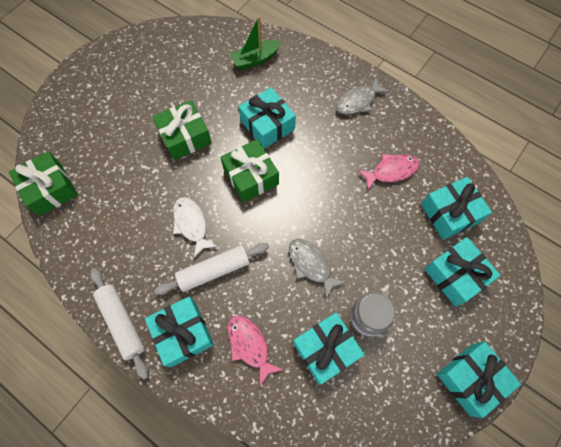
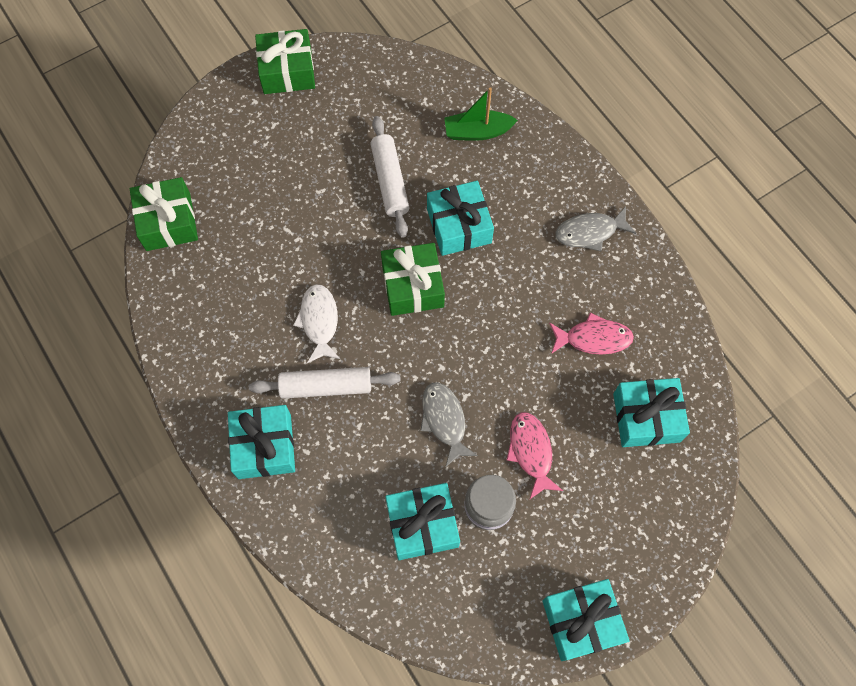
camera: 20 degrees right, 0 degrees up
white rolling pin [90,268,149,379] -> white rolling pin moved to [370,116,410,238]
green gift [153,100,212,160] -> green gift moved to [255,29,315,94]
pink fish [228,315,283,386] -> pink fish moved to [507,412,563,499]
turquoise gift [424,237,501,307] -> none

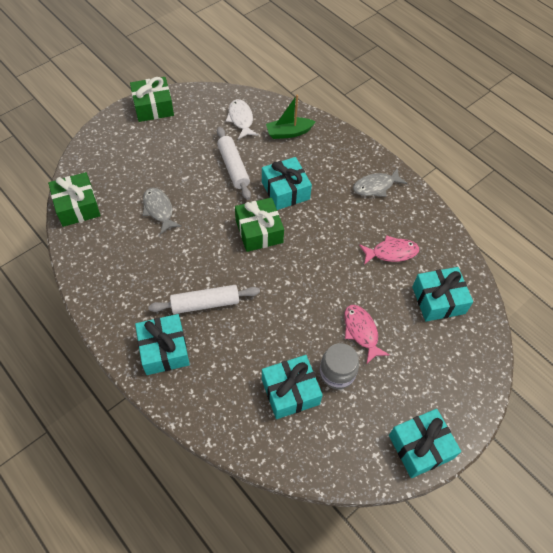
camera: 10 degrees left, 10 degrees down
white fish [293,284,340,363] -> white fish moved to [226,99,258,139]
grey fish [420,382,478,467] -> grey fish moved to [142,187,182,235]

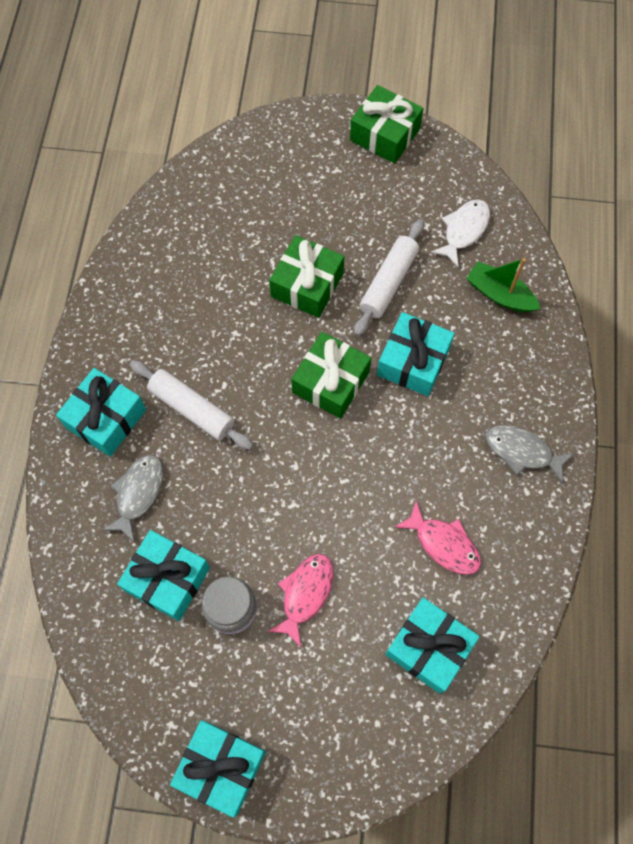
camera: 50 degrees right, 10 degrees up
green gift [48,172,101,227] -> green gift moved to [269,235,344,318]
grey fish [142,187,182,235] -> grey fish moved to [102,455,164,543]

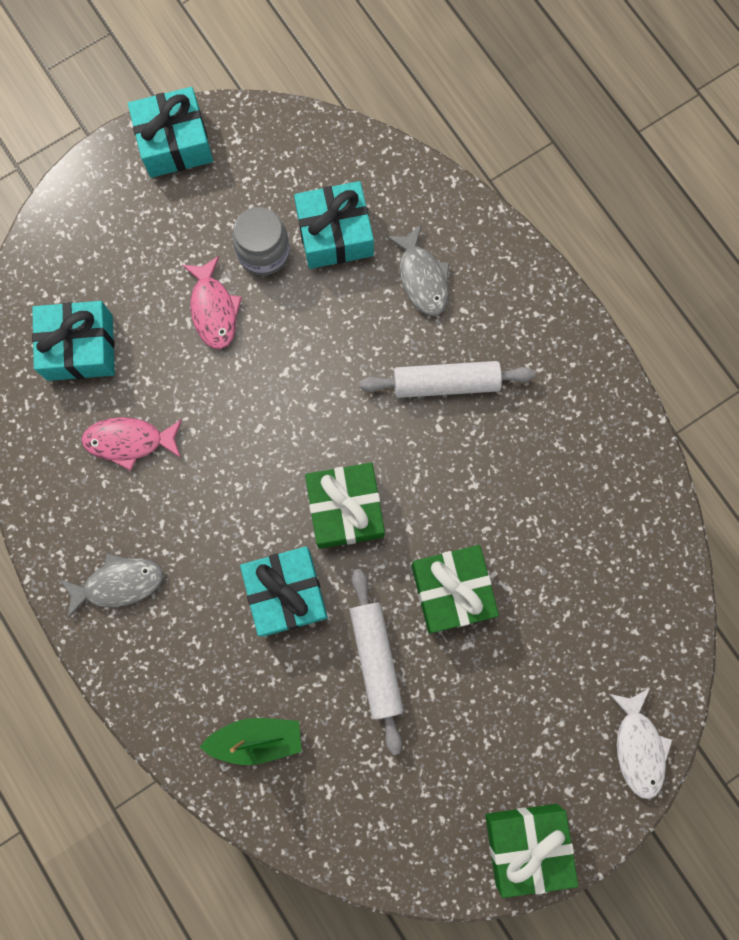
camera: 140 degrees right, 10 degrees up
turquoise gift [56,368,146,457] -> none
white fish [430,200,490,267] -> white fish moved to [609,688,672,799]

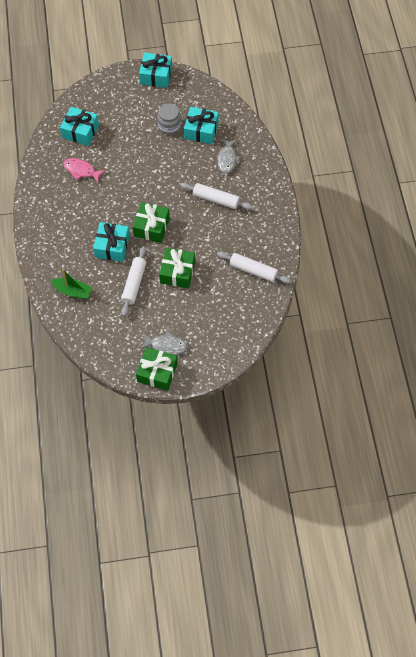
camera: 25 degrees right, 15 degrees down
grey fish [60,554,163,618] -> grey fish moved to [140,331,187,355]
pink fish [182,256,242,349] -> none
white fish [609,688,672,799] -> none
none -> white rolling pin [217,251,291,284]

